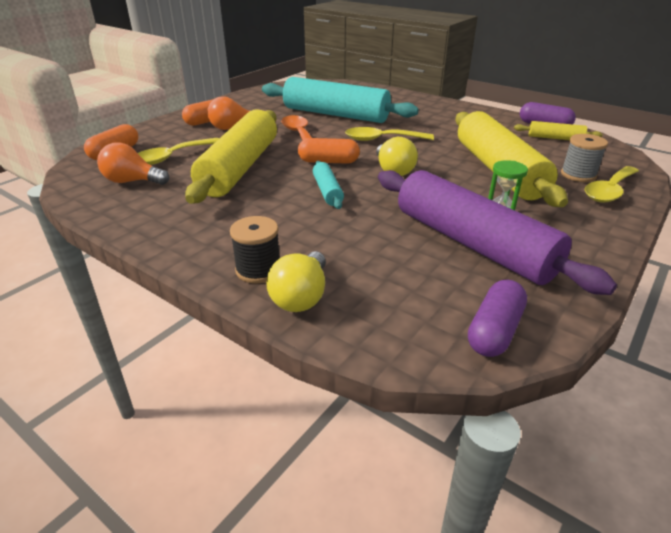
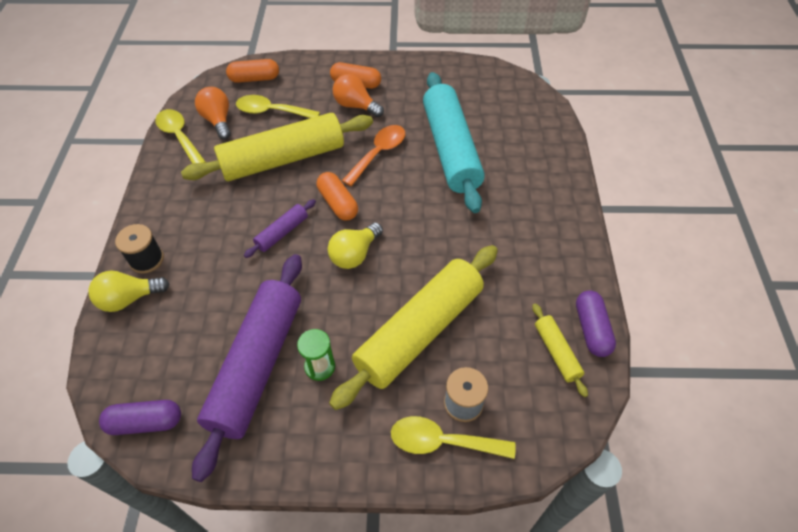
camera: 55 degrees right, 20 degrees up
turquoise rolling pin [313,161,344,209] -> purple rolling pin [244,199,316,258]
yellow spoon [345,127,434,141] -> yellow spoon moved to [155,109,206,164]

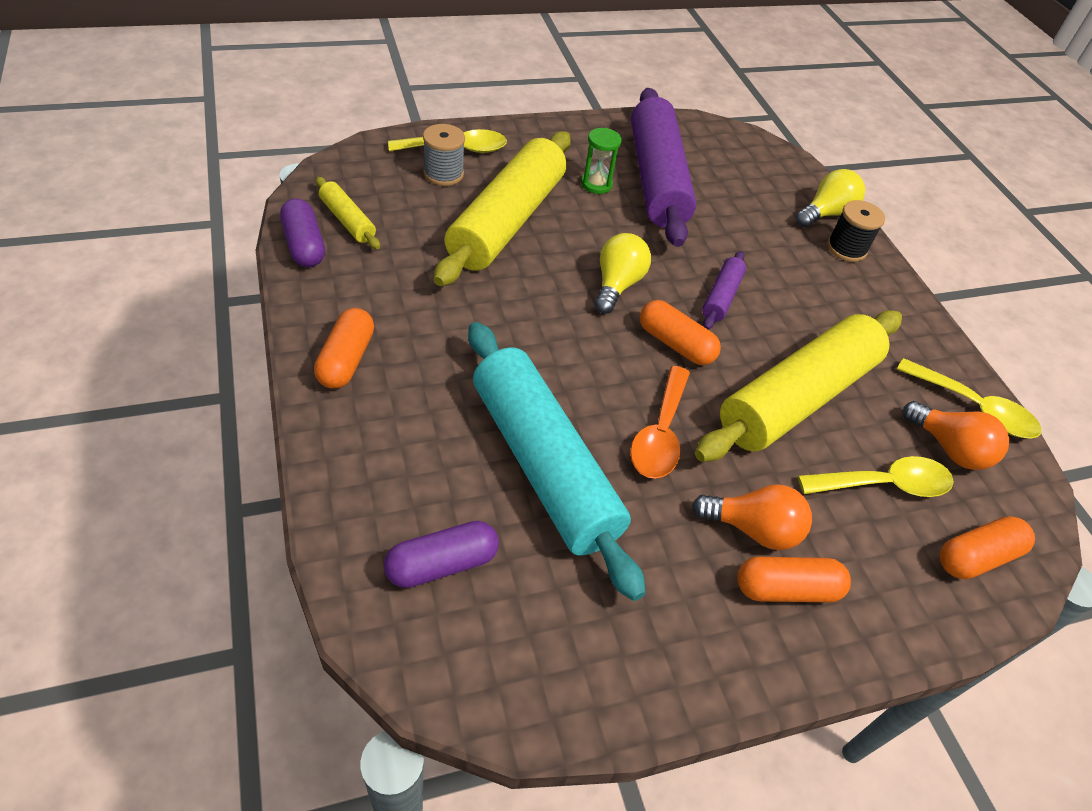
camera: 155 degrees right, 5 degrees down
purple capsule [99,400,181,435] -> purple capsule moved to [384,521,499,588]
none -> orange capsule [314,308,374,389]

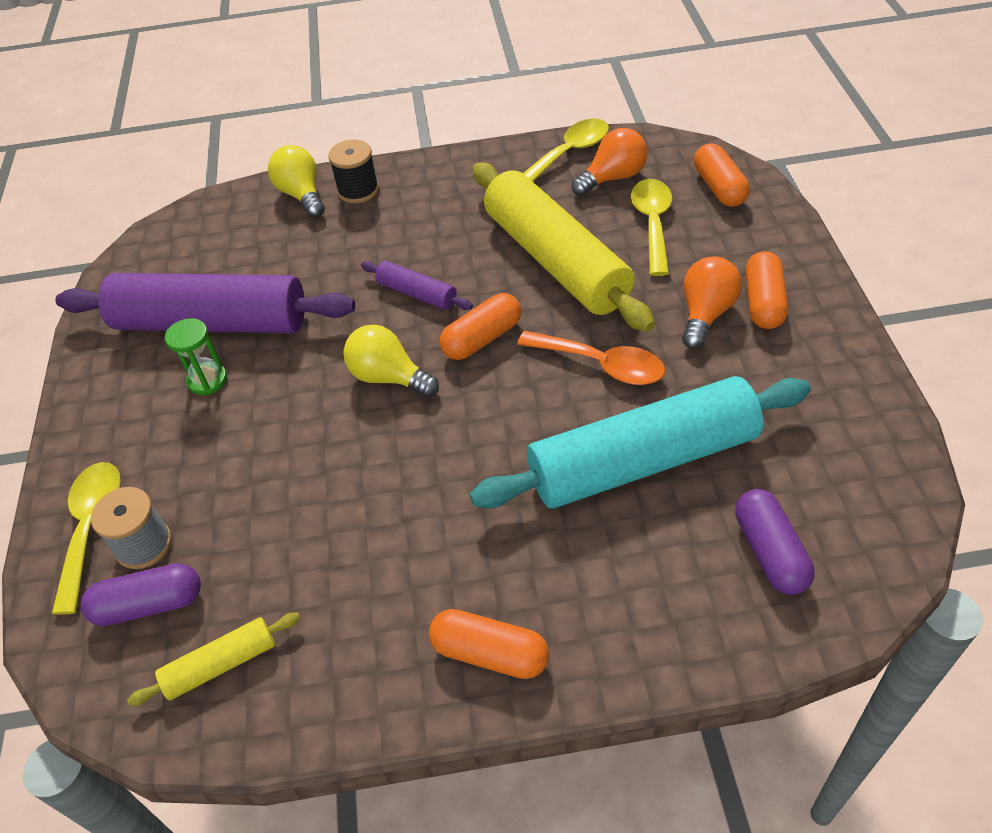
camera: 70 degrees left, 0 degrees up
purple capsule [280,199,325,267] -> purple capsule moved to [80,563,201,626]
yellow rolling pin [434,131,571,286] -> none

